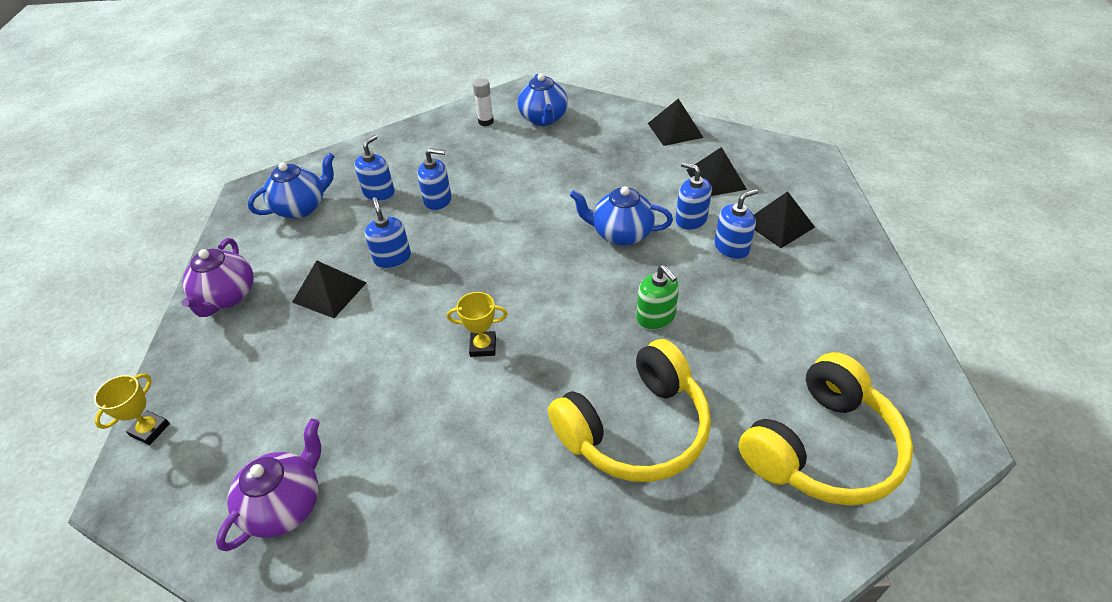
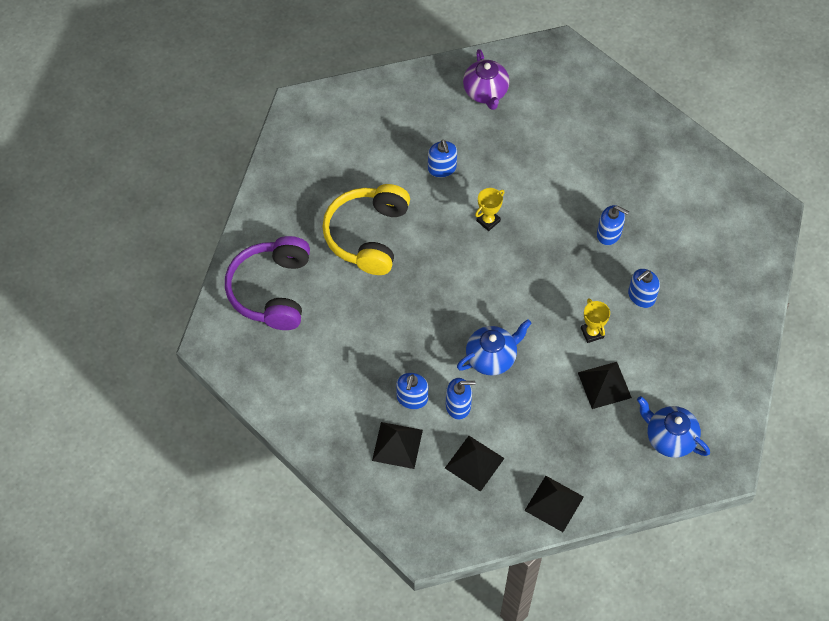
camera: 135 degrees right, 15 degrees up
yellow trophy [94,373,170,445] -> yellow trophy moved to [581,298,610,343]
purple teapot [181,238,254,317] -> none
blue teapot [248,153,335,219] -> none
black pyramid [292,260,367,318] -> black pyramid moved to [578,362,632,409]
blue soap dispenser [354,135,395,201] -> blue soap dispenser moved to [428,140,457,178]
white glue stick [473,78,494,126] -> none
green soap dispenser [636,265,679,330] -> none
yellow headphones [739,352,913,506] -> purple headphones [225,236,310,330]

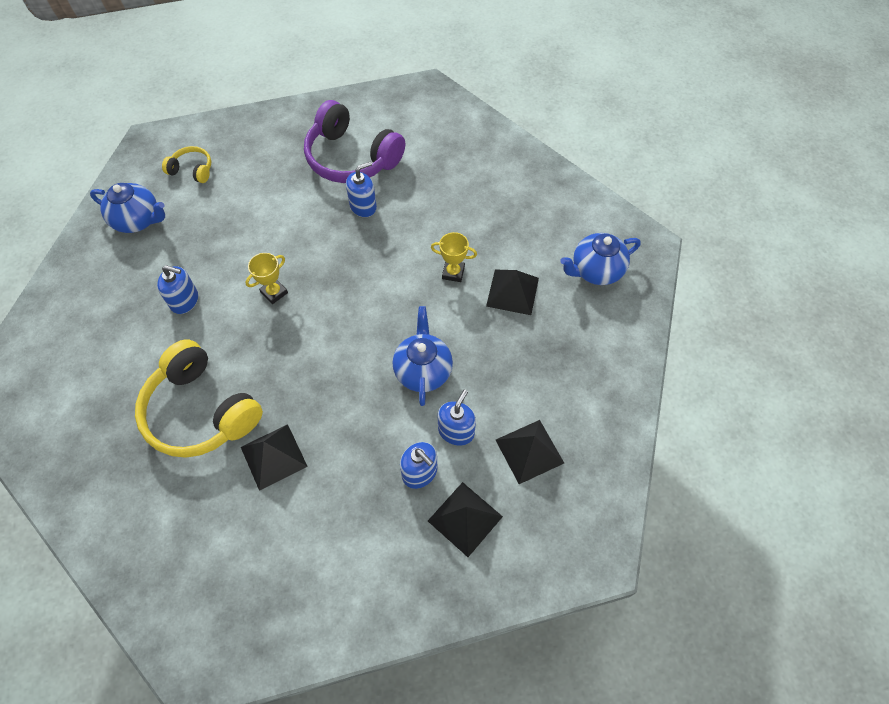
camera: 60 degrees left, 0 degrees up
purple headphones [225,236,310,330] -> purple headphones moved to [304,100,405,183]
purple teapot [463,49,509,110] -> blue teapot [90,183,165,233]
yellow trophy [475,188,505,231] -> yellow trophy turned 60 degrees clockwise [245,253,288,304]
black pyramid [524,476,584,532] -> black pyramid moved to [241,424,308,491]
blue soap dispenser [628,269,660,308] -> none
none -> yellow headphones [162,146,211,183]

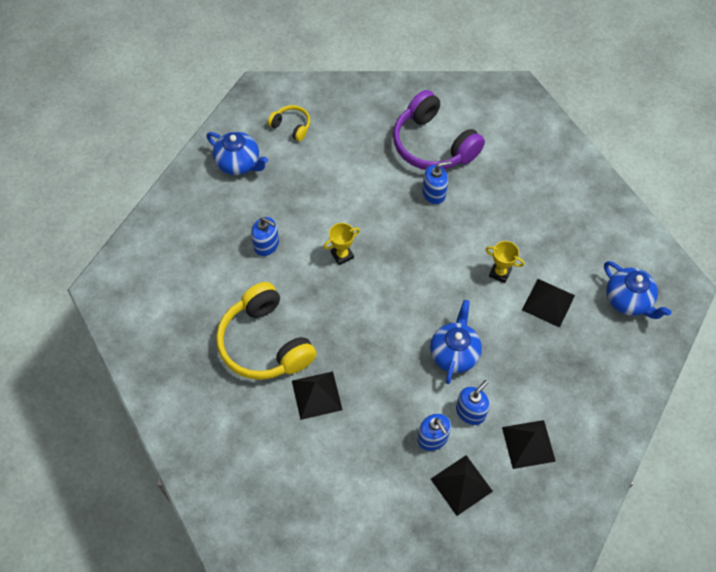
camera: 15 degrees right, 0 degrees up
blue teapot [560,233,641,285] -> blue teapot turned 120 degrees counterclockwise [604,261,671,319]

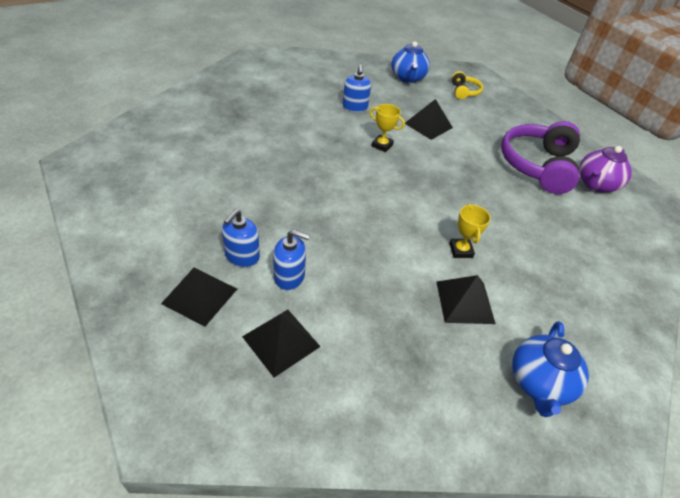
camera: 55 degrees right, 15 degrees down
yellow headphones [216,282,317,380] -> none
black pyramid [292,371,342,420] -> black pyramid moved to [405,99,453,140]
blue soap dispenser [422,161,451,204] -> none
blue teapot [430,300,482,384] -> none
none -> purple teapot [579,146,632,193]

